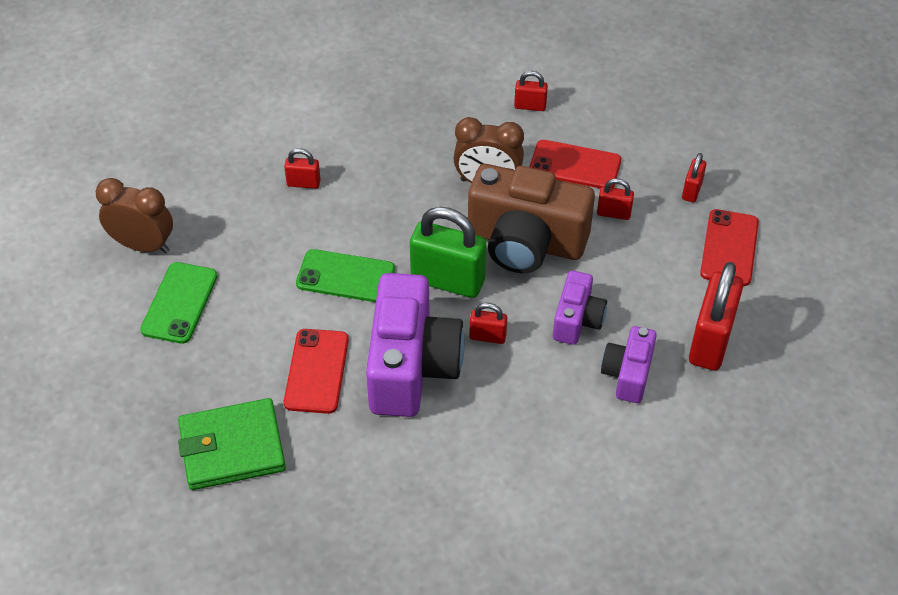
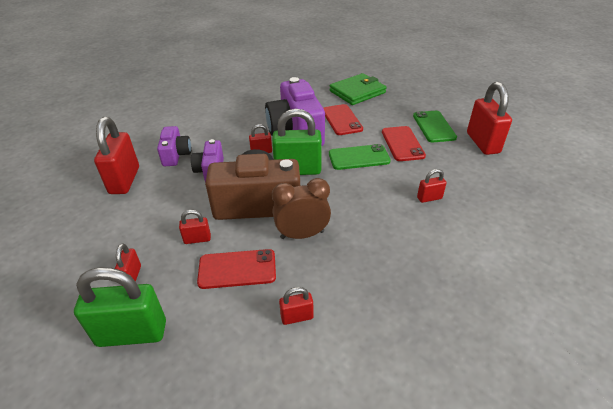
camera: 160 degrees right, 10 degrees down
brown clock [96,178,173,253] -> red padlock [467,82,512,155]
red phone [700,209,759,286] -> red phone moved to [382,126,426,161]
none -> green padlock [74,267,166,347]

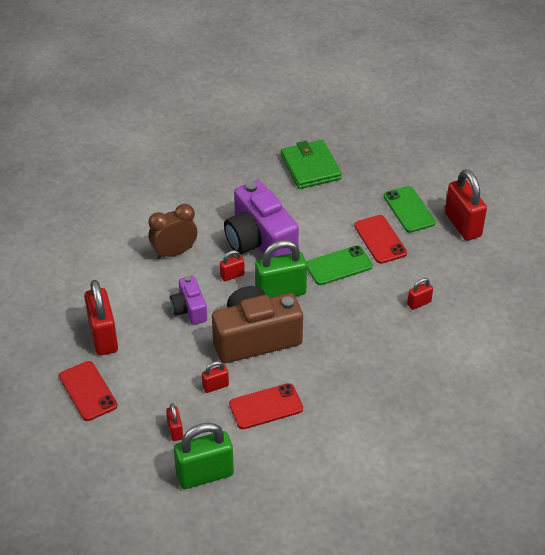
camera: 15 degrees left, 5 degrees up
purple camera [157,126,191,166] -> none
brown clock [272,178,331,239] -> brown clock moved to [149,204,197,259]
red padlock [279,287,313,325] -> none
red phone [323,104,363,135] -> red phone moved to [59,361,118,421]
green wallet [329,73,387,105] -> green wallet turned 60 degrees counterclockwise [281,140,342,189]

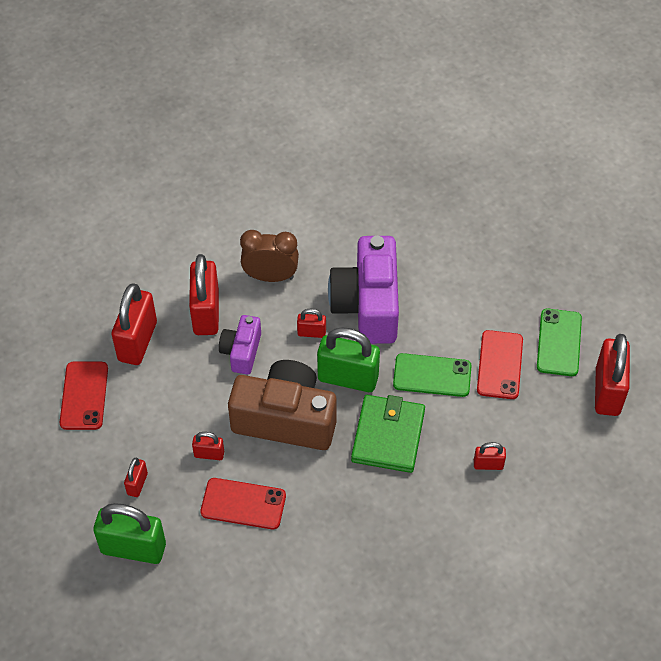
camera: 30 degrees right, 10 degrees up
green wallet [281,140,342,189] -> green wallet moved to [351,395,425,473]
none -> red padlock [189,254,219,335]

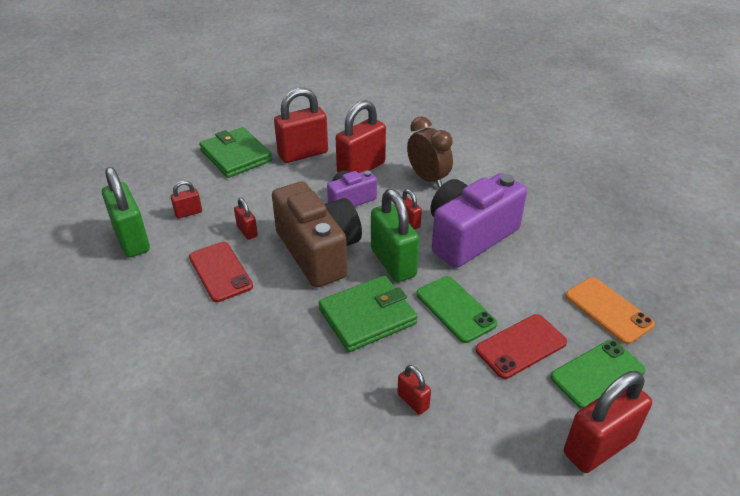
camera: 50 degrees right, 15 degrees down
red phone [60,362,108,430] -> green wallet [199,127,272,178]
none -> orange phone [566,277,655,344]

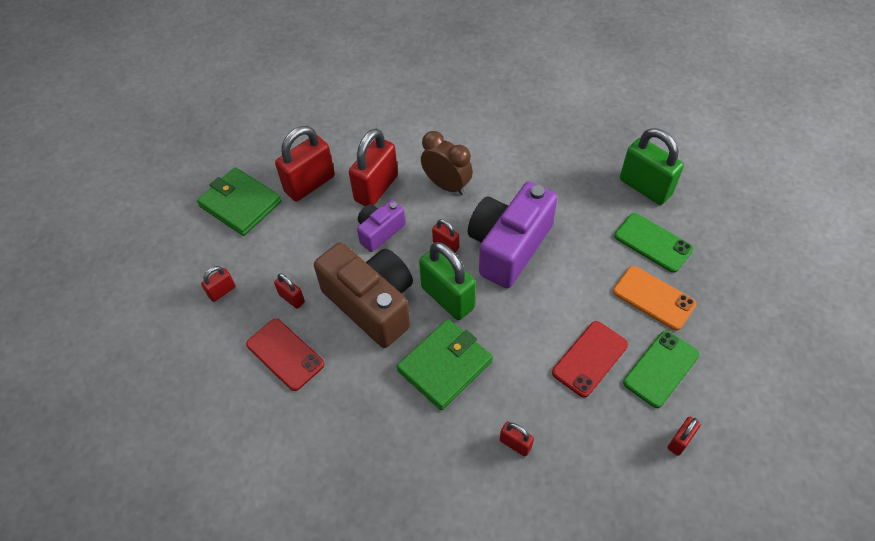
camera: 15 degrees left, 15 degrees up
green padlock [102,167,150,257] -> green padlock moved to [620,128,684,205]
green phone [417,276,497,343] -> green phone moved to [614,213,693,273]
red padlock [564,371,652,473] -> red padlock [668,417,701,456], size x0.49

